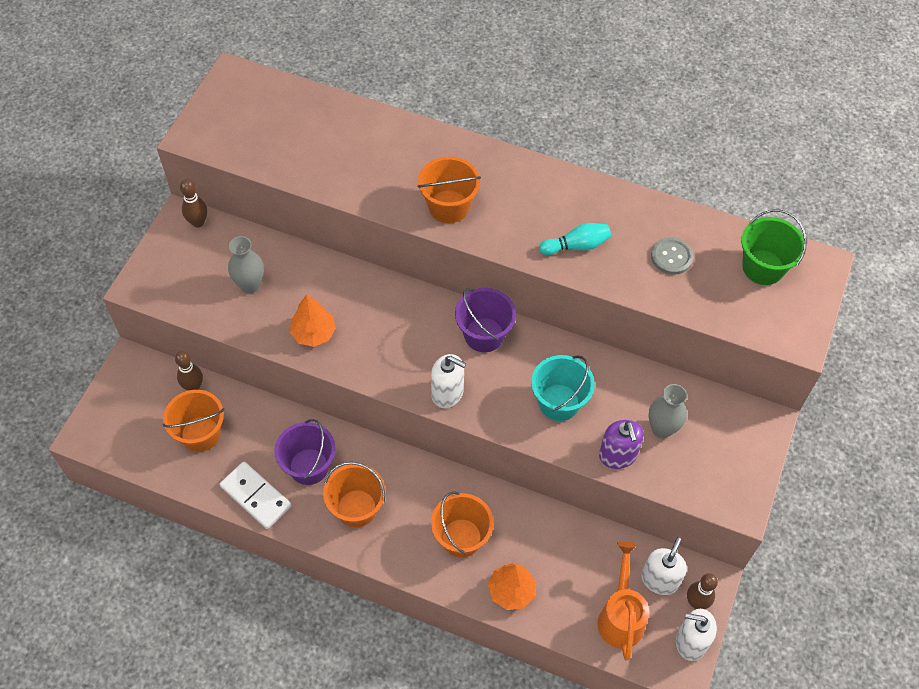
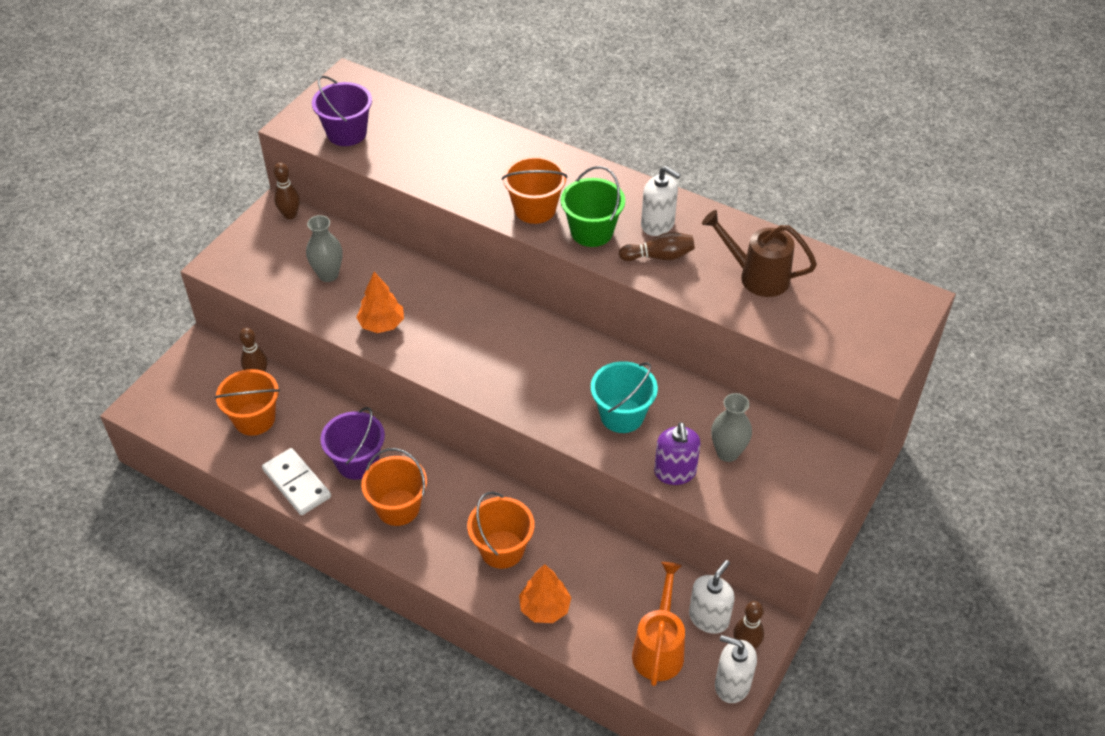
camera: 10 degrees right, 10 degrees down
white soap dispenser [431,354,466,408] -> white soap dispenser moved to [641,166,681,236]
purple bucket [455,288,516,352] -> purple bucket moved to [312,76,372,146]
turquoise bowling pin [539,223,611,255] -> brown bowling pin [619,232,695,261]
grey button [651,237,693,275] -> brown watering can [702,210,817,297]
green bucket [741,209,807,285] -> green bucket moved to [561,166,625,247]

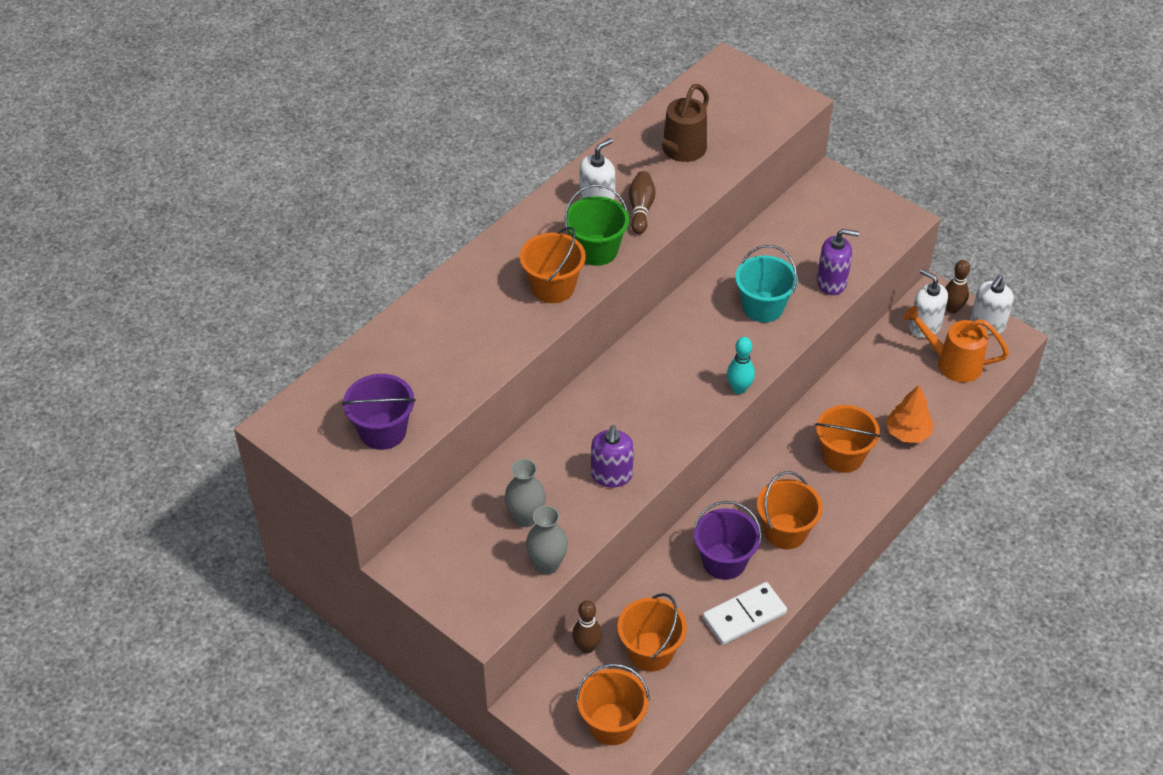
camera: 80 degrees left, 0 degrees up
brown bowling pin [273,162,300,219] -> none
orange tree [356,272,404,333] -> purple soap dispenser [591,425,634,487]
grey vase [711,393,752,462] -> grey vase moved to [526,506,568,574]
none -> orange bucket [576,663,650,745]
none -> turquoise bowling pin [727,337,755,394]

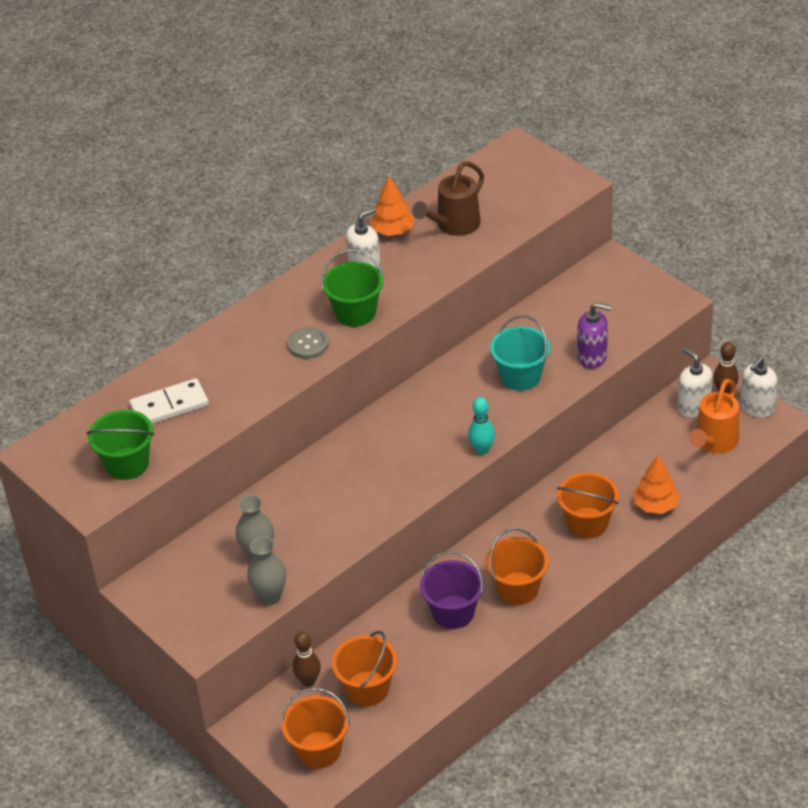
camera: 10 degrees right, 5 degrees down
purple bucket [342,374,416,450] -> green bucket [86,410,154,480]
orange bucket [520,227,586,303] -> grey button [287,327,329,359]
purple soap dispenser [591,425,634,487] -> none
brown bowling pin [629,171,656,234] -> none
white domino [703,582,787,645] -> white domino moved to [129,378,209,424]
orange watering can [903,306,1009,382] -> orange watering can turned 90 degrees counterclockwise [689,379,739,453]
none -> orange tree [370,176,414,236]

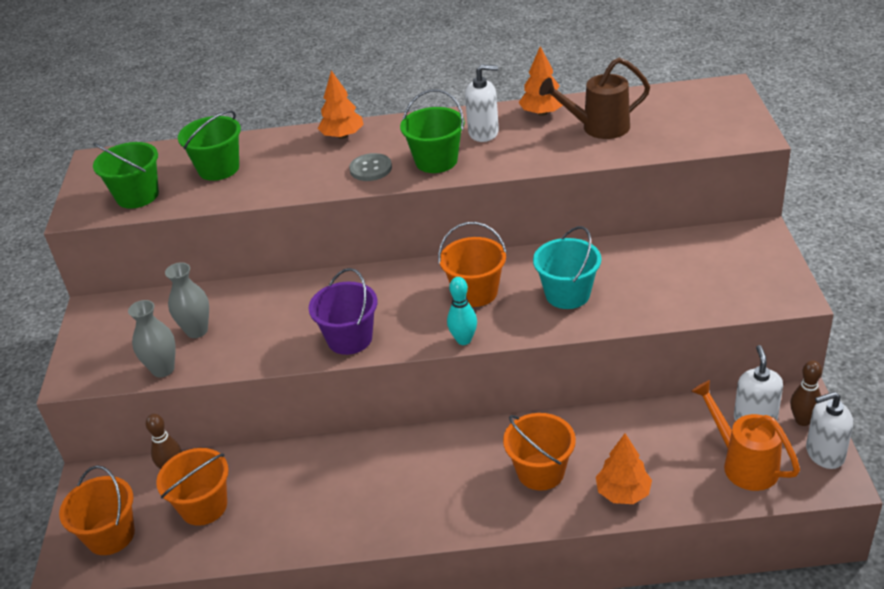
camera: 40 degrees right, 5 degrees down
white domino [129,378,209,424] -> green bucket [178,110,241,181]
purple bucket [420,551,484,629] -> purple bucket moved to [308,268,378,355]
orange bucket [485,528,549,605] -> orange bucket moved to [438,222,507,307]
purple soap dispenser [577,303,611,369] -> none
orange watering can [689,379,739,453] -> orange watering can turned 75 degrees clockwise [691,380,800,491]
none -> orange tree [318,70,364,139]

